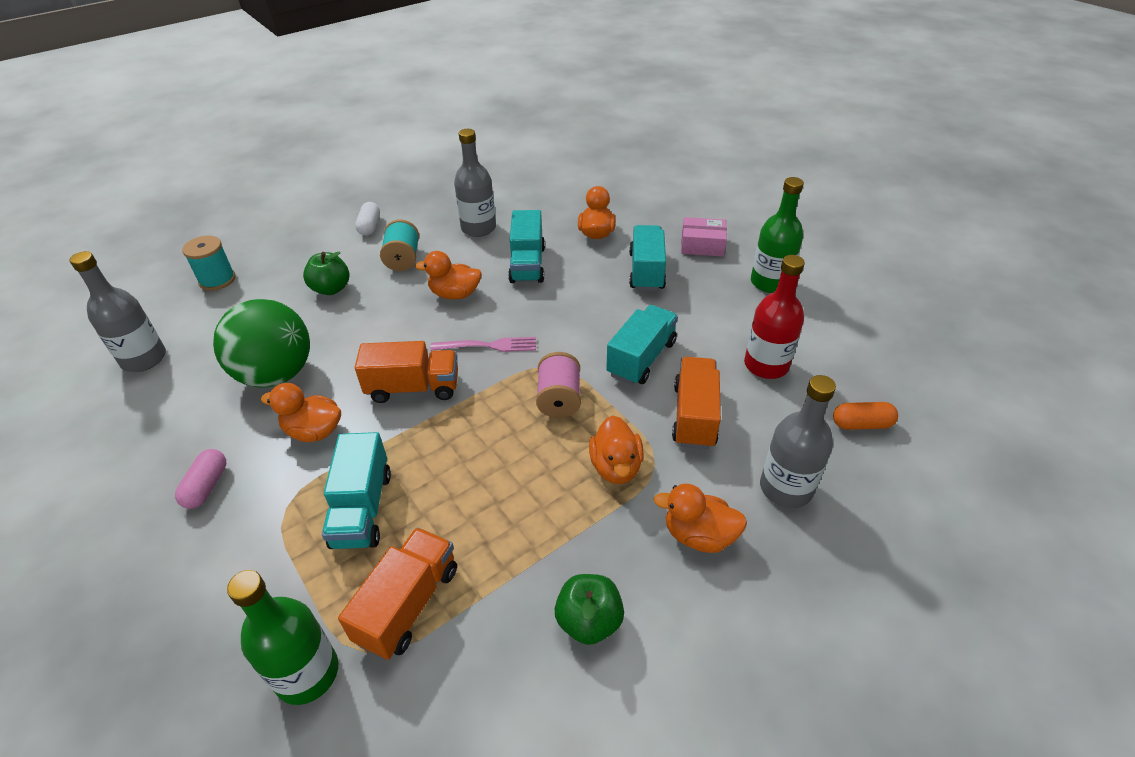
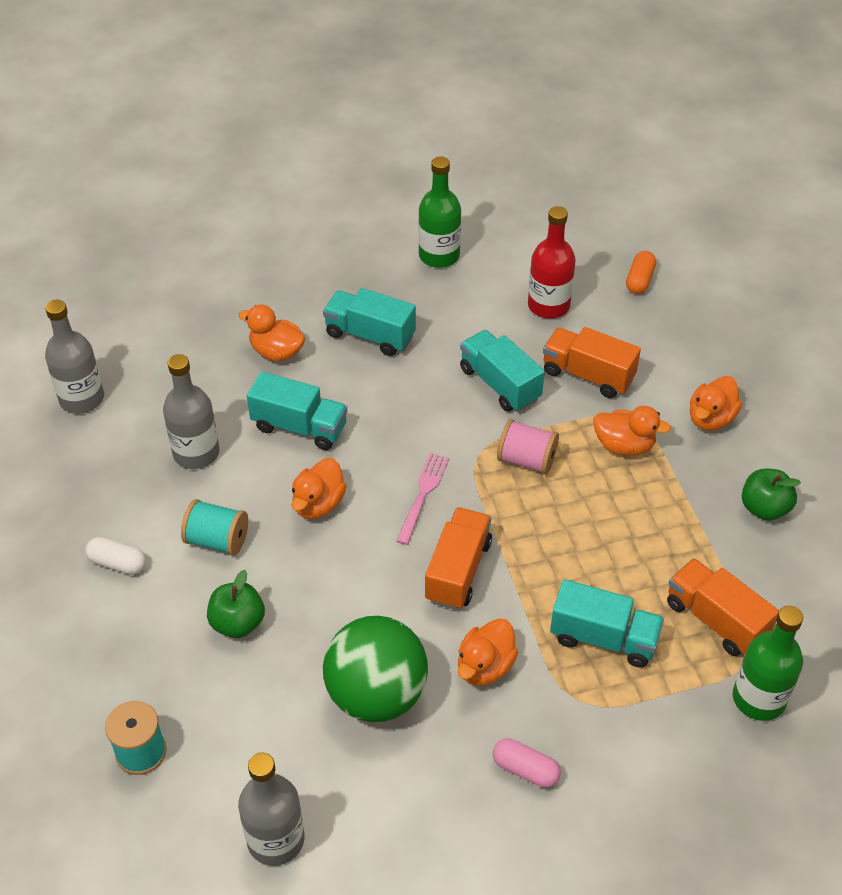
camera: 70 degrees left, 5 degrees up
pink box [681,217,727,257] -> none
grey bottle [760,375,836,508] -> grey bottle moved to [45,300,104,414]

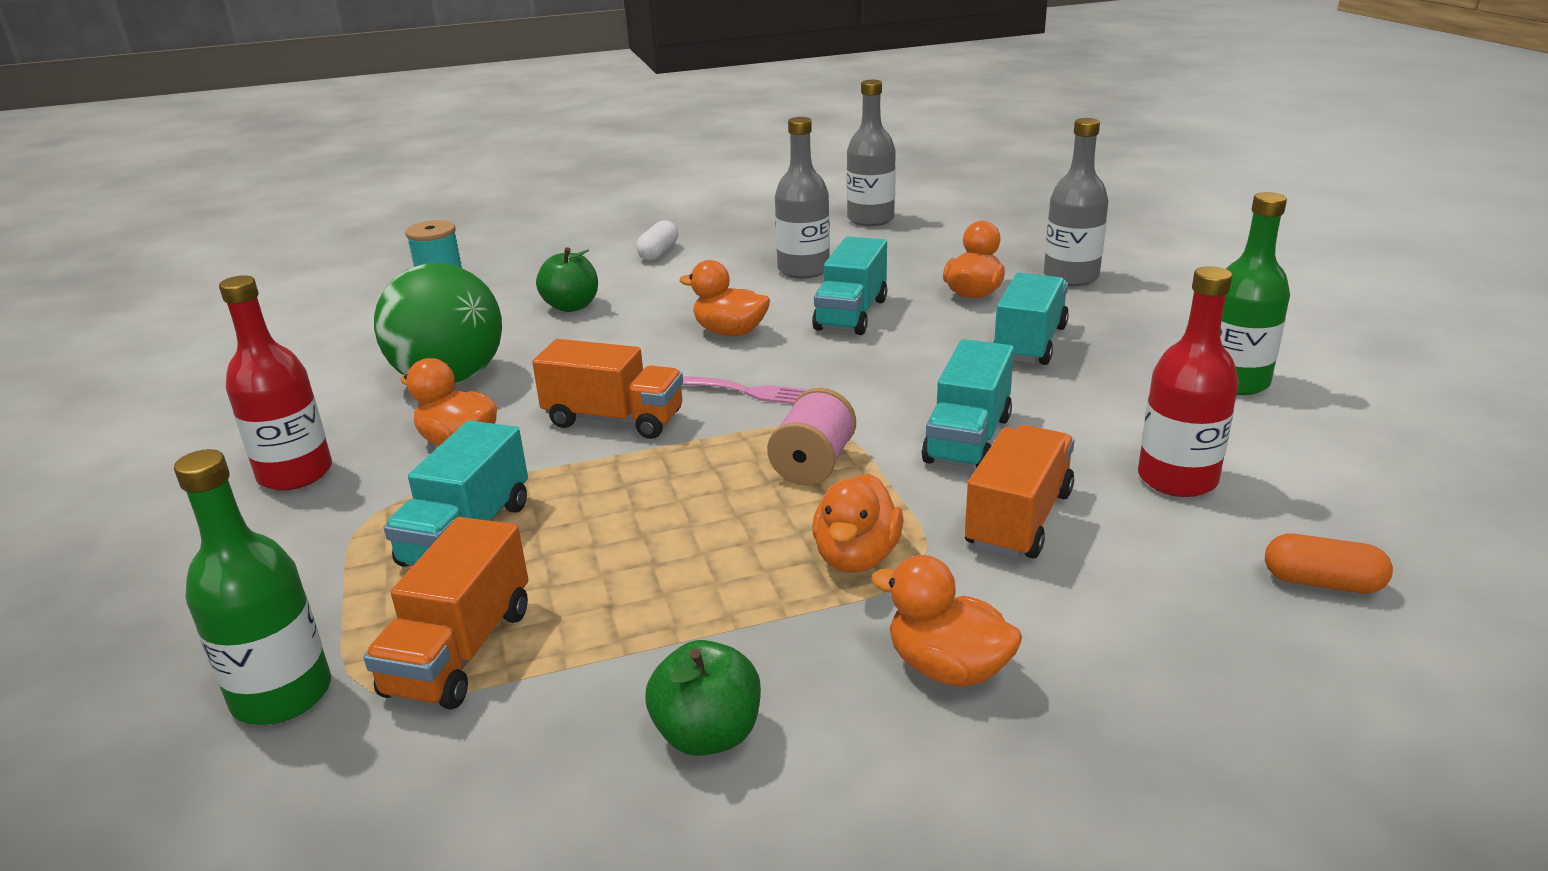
camera: 90 degrees right, 20 degrees down
turquoise spool [181,499,248,556] -> none
grey bottle [238,752,305,866] -> grey bottle moved to [1044,118,1109,286]
turquoise truck [460,330,545,412] -> turquoise truck turned 150 degrees clockwise [922,339,1014,468]
pink capsule [493,738,561,788] -> red bottle [219,275,332,490]
orange truck [667,558,779,656] -> orange truck turned 150 degrees clockwise [364,517,528,710]

